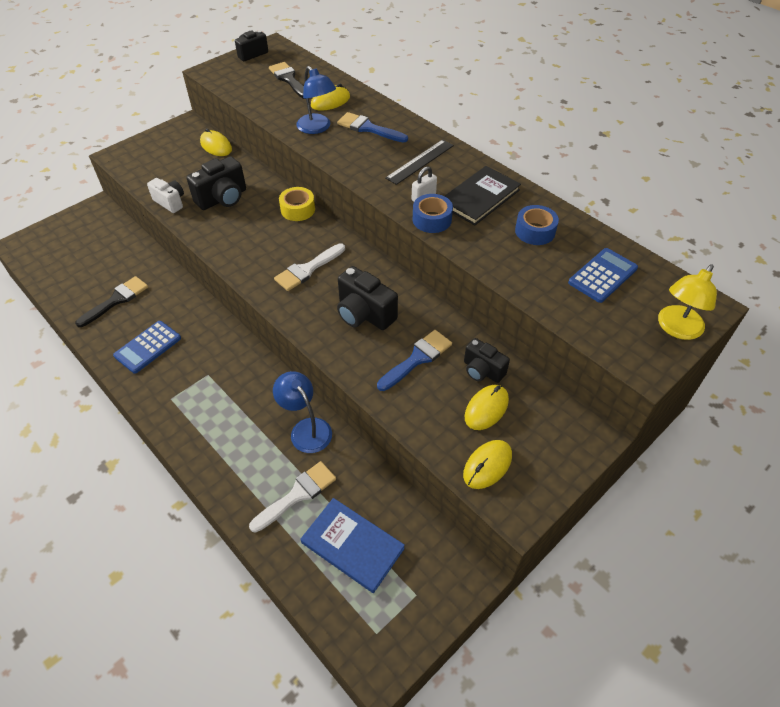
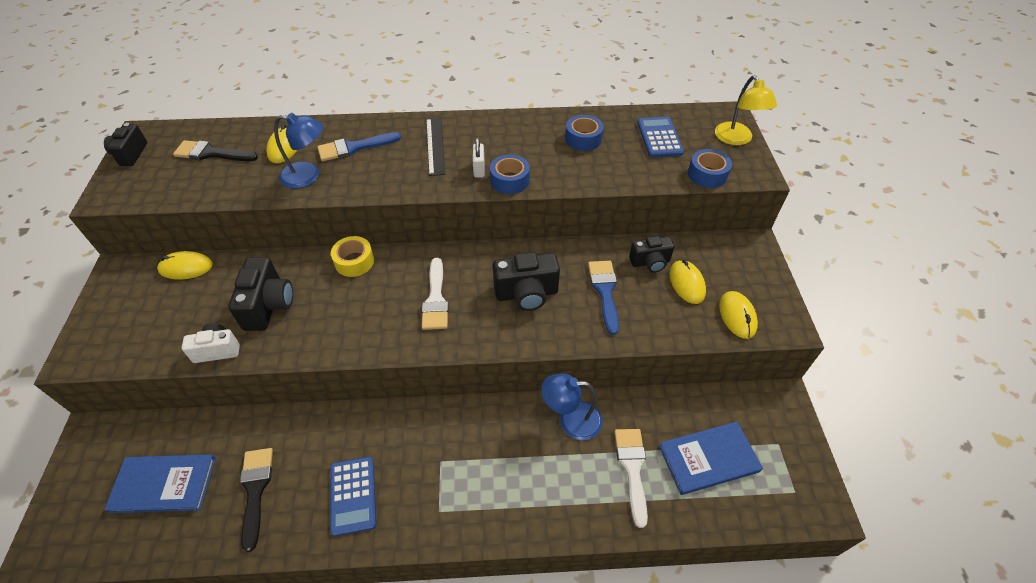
camera: 50 degrees left, 0 degrees up
black book [445,166,521,225] -> none
none -> blue book [104,454,216,513]
none -> blue tape [688,149,732,188]

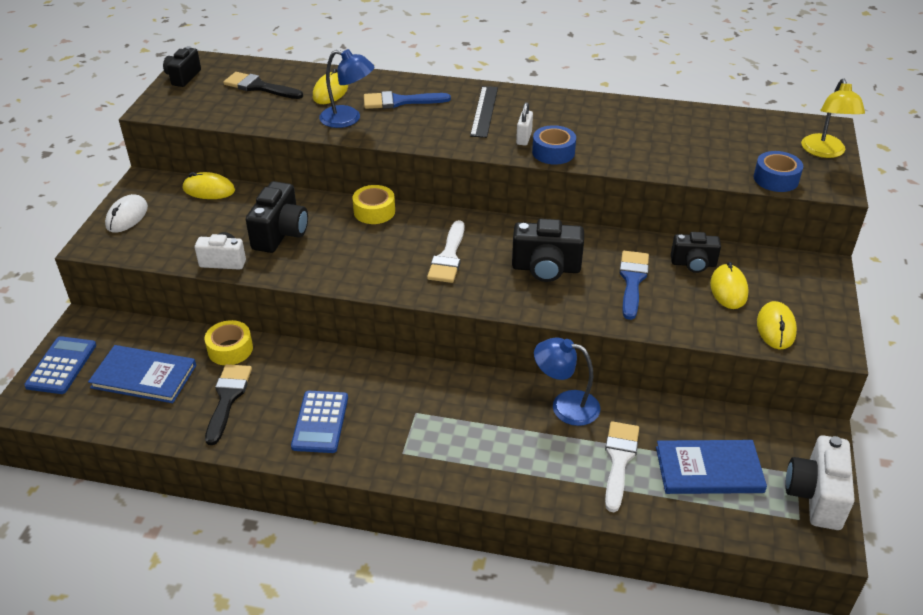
camera: 15 degrees right, 10 degrees down
blue tape [565,115,604,151] -> none
blue calculator [637,117,684,157] -> blue calculator moved to [24,336,96,394]
none -> white mouse [105,194,148,233]
none -> yellow tape [205,320,253,365]
none -> white camera [785,435,855,530]

